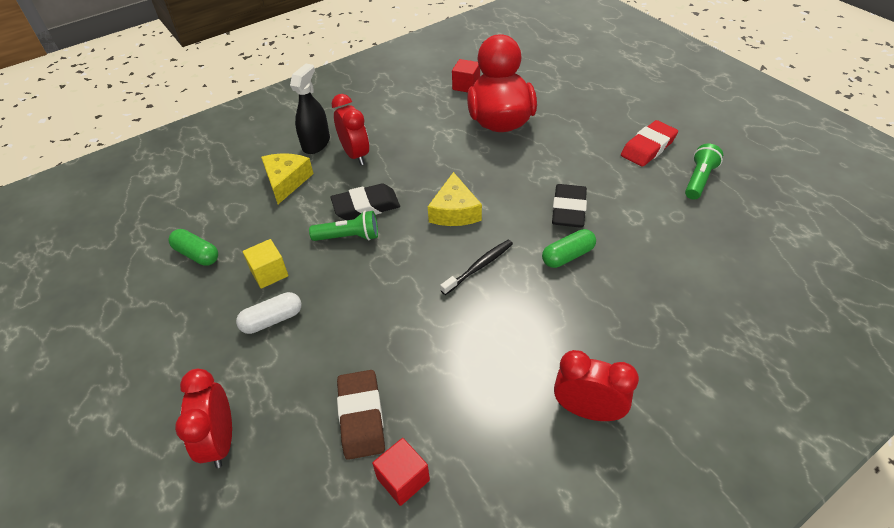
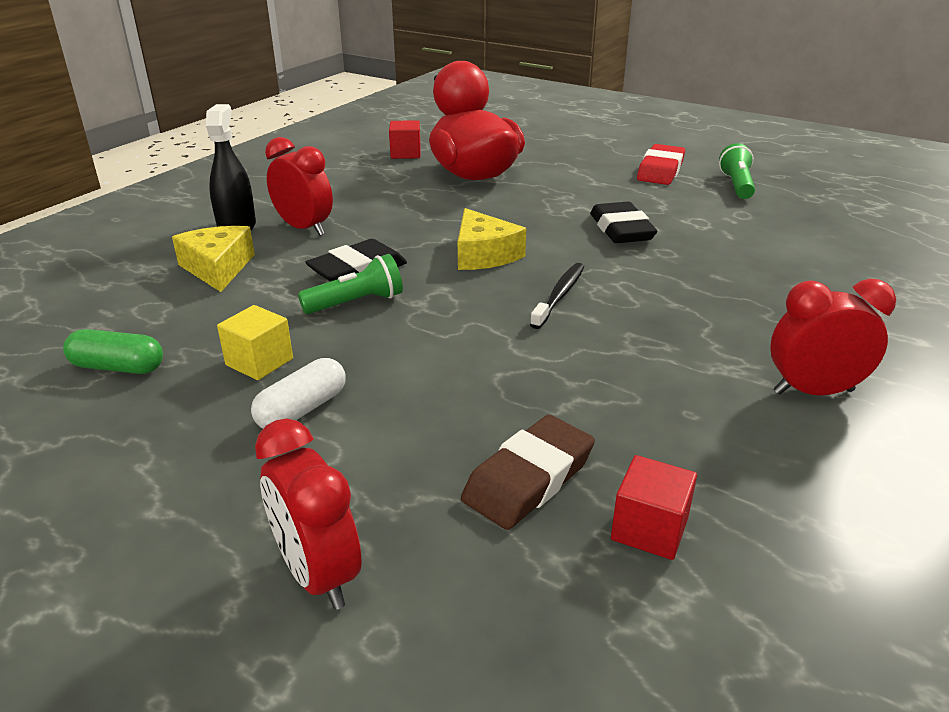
camera: 25 degrees left, 15 degrees down
brown eraser [337,370,385,460] -> brown eraser turned 75 degrees clockwise [461,415,595,530]
green capsule [542,229,596,268] -> none

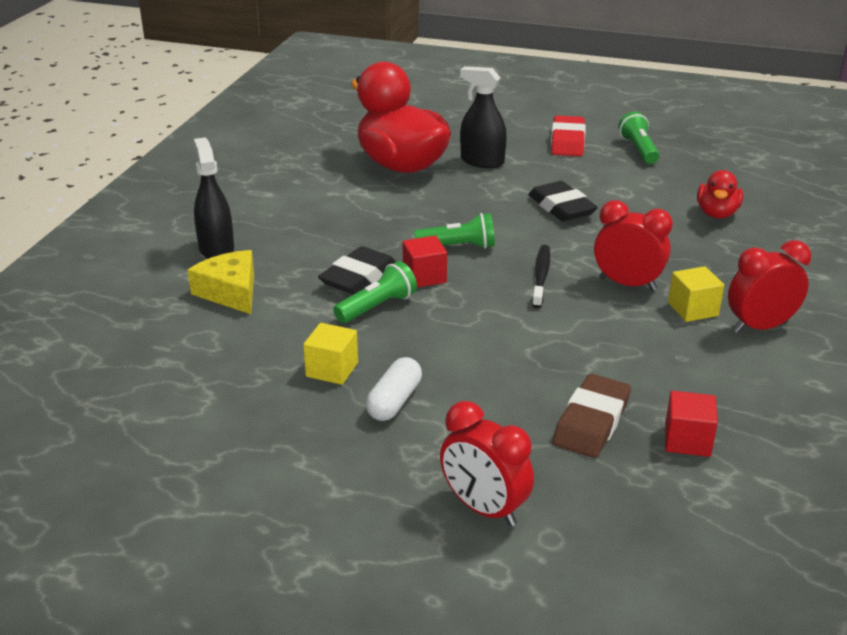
camera: 15 degrees left, 0 degrees up
green capsule [63,329,163,374] -> none
red clock [265,137,333,236] -> red clock moved to [594,200,673,291]
red cube [389,120,421,159] -> red cube moved to [403,236,447,288]
yellow cheese [458,208,526,270] -> green flashlight [414,213,495,249]
none -> black spray bottle [460,66,507,168]
none -> yellow cube [668,266,724,322]
none -> red duck [697,170,743,219]

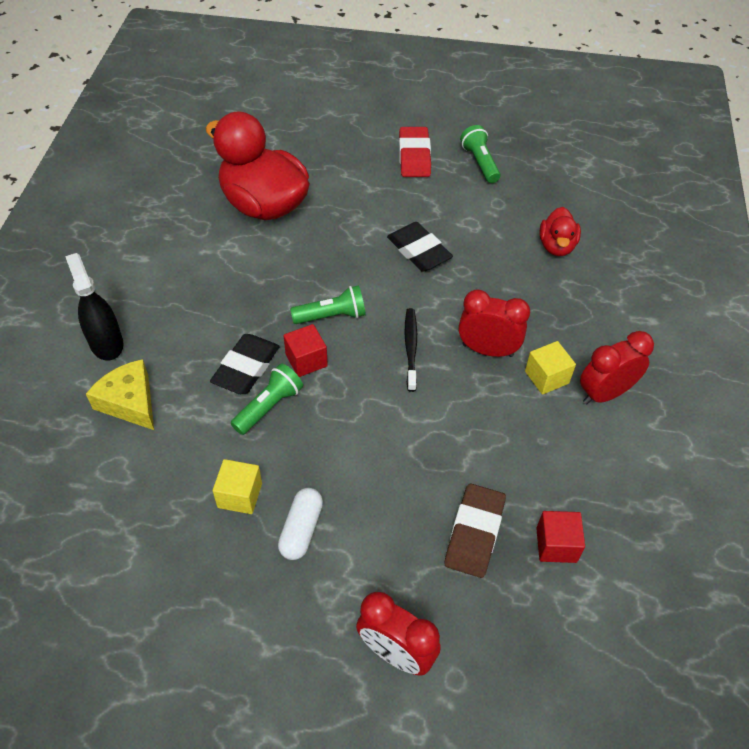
camera: 10 degrees left, 20 degrees up
black spray bottle [460,66,507,168] -> none

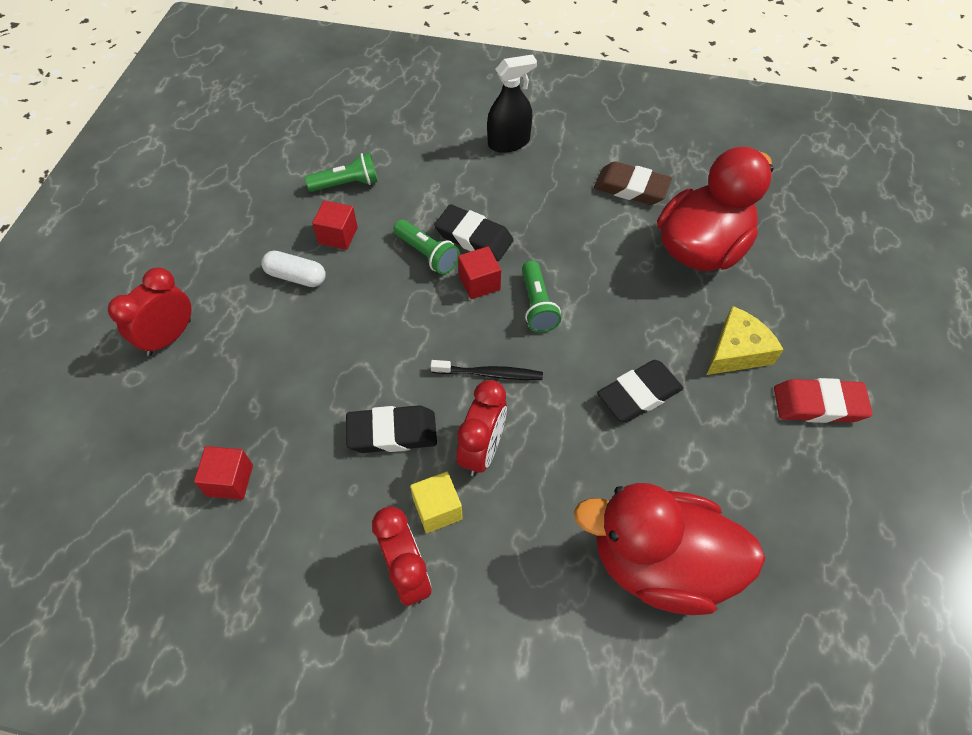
camera: 95 degrees right, 5 degrees up
yellow cheese [86,359,154,430] -> yellow cheese moved to [707,306,784,375]
yellow cube [213,459,262,514] -> red cube [312,200,358,250]
brown eraser [445,484,506,578] -> brown eraser moved to [594,162,672,205]
green flashlight [460,125,501,183] -> green flashlight moved to [305,153,378,192]
red duck [539,207,581,256] -> red duck [574,483,765,615], size x2.02
none -> black eraser [346,405,437,453]

